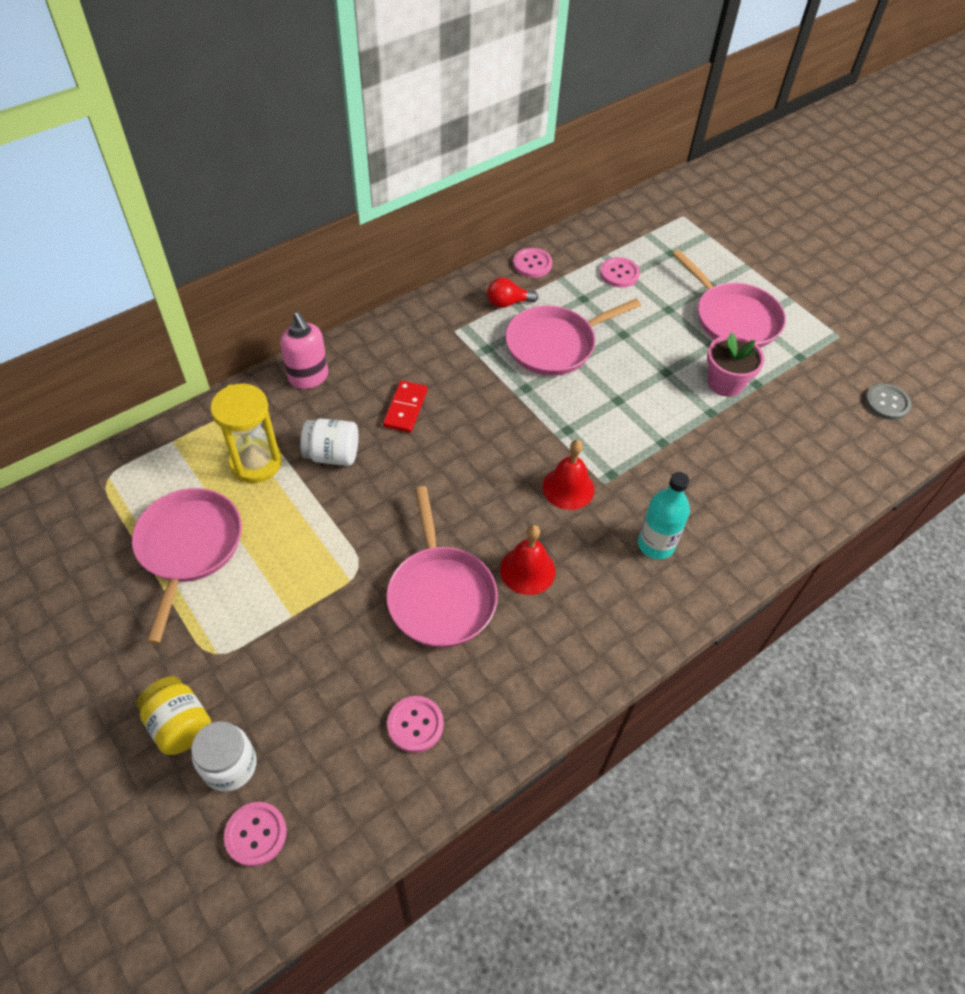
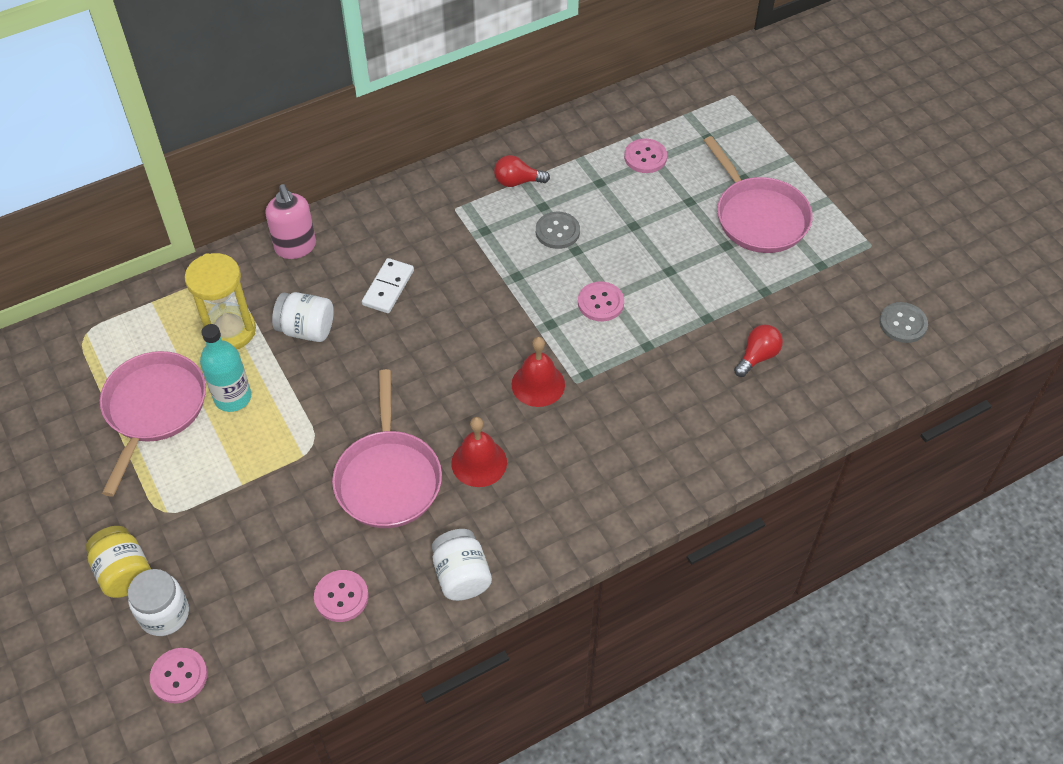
camera: 10 degrees right, 0 degrees up
red domino [383,380,427,433] -> white domino [362,258,414,313]
pink pan [505,299,641,376] -> grey button [536,212,580,249]
pink button [513,248,552,278] -> pink button moved to [578,282,624,321]
turquoise bottle [638,472,690,559] -> turquoise bottle moved to [200,324,251,412]
pink flower pot [707,332,764,397] -> none
none -> white jar [432,529,492,601]
none -> red light bulb [734,325,783,377]

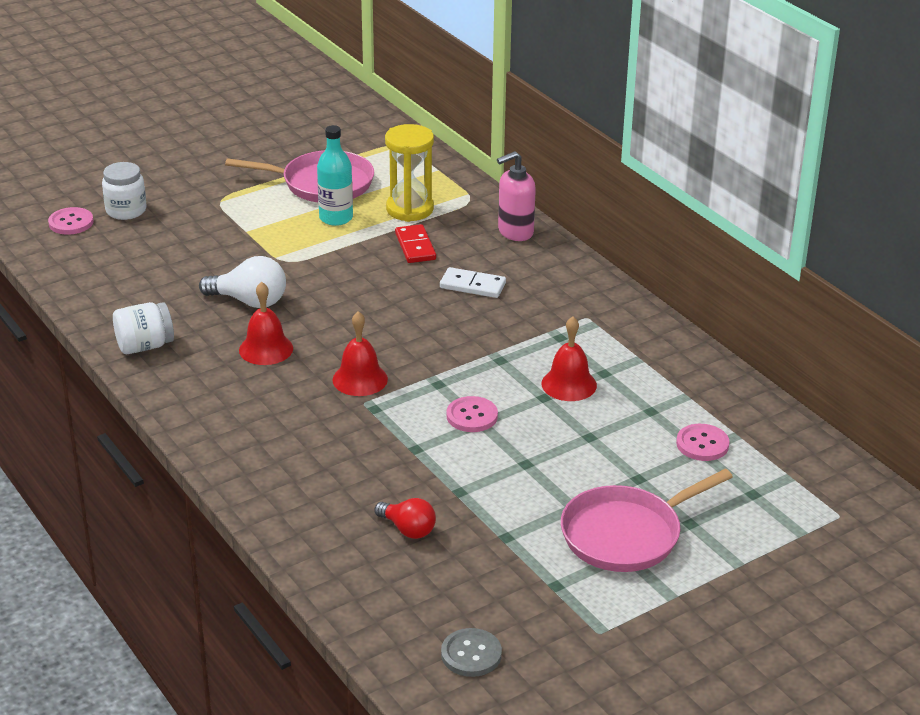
camera: 85 degrees right, 20 degrees down
yellow jar [86,526,151,598] -> none
white jar [272,292,334,342] -> red domino [395,224,436,263]
pink button [314,570,369,622] -> none
pink pan [332,369,442,528] -> white light bulb [199,256,286,308]
red light bulb [494,155,550,187] -> none
grey button [536,212,580,249] -> red bell [542,316,597,401]

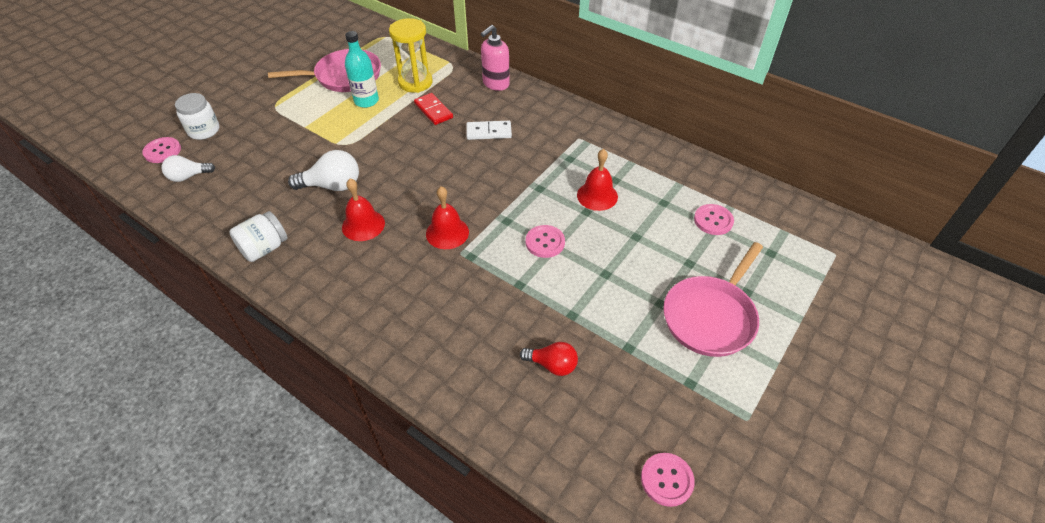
camera: 20 degrees left, 15 degrees up
grey button [441,628,502,677] -> pink button [641,453,695,507]
none -> white light bulb [162,155,215,182]

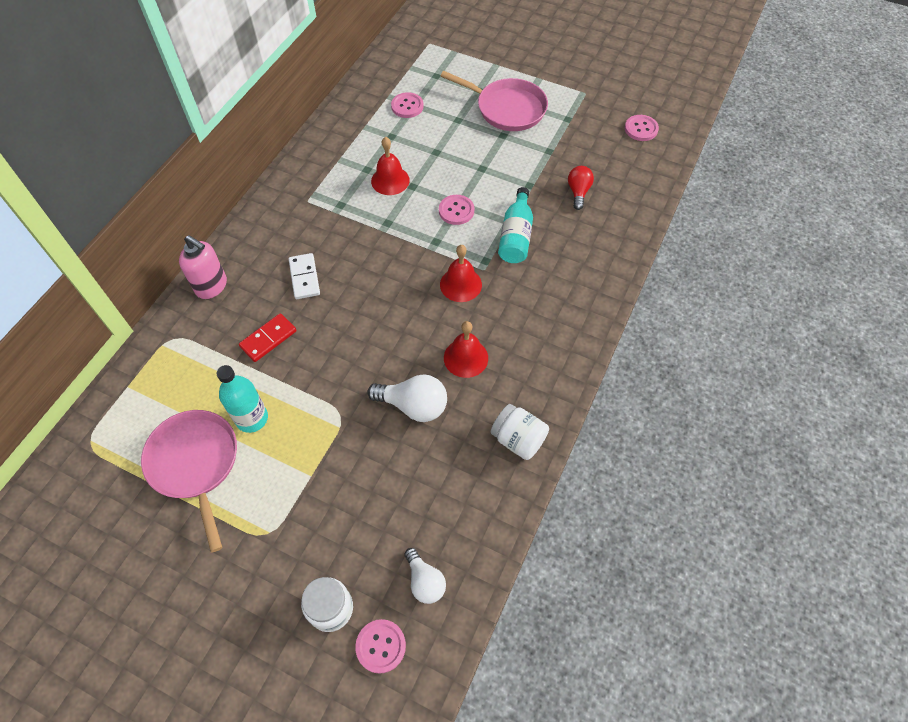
camera: 100 degrees left, 10 degrees up
white light bulb [288,150,359,191] -> white light bulb turned 120 degrees clockwise [367,375,447,422]
yellow hourglass [389,18,433,93] -> none
none -> turquoise bottle [498,187,533,263]

